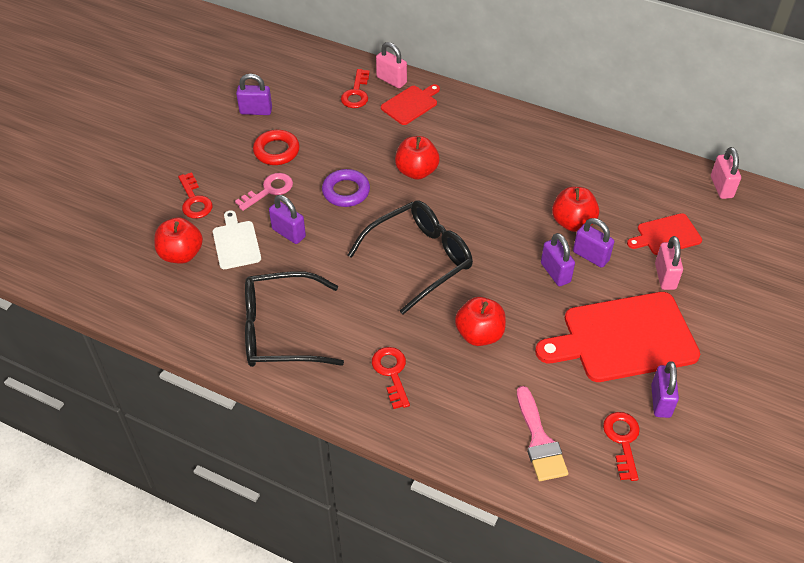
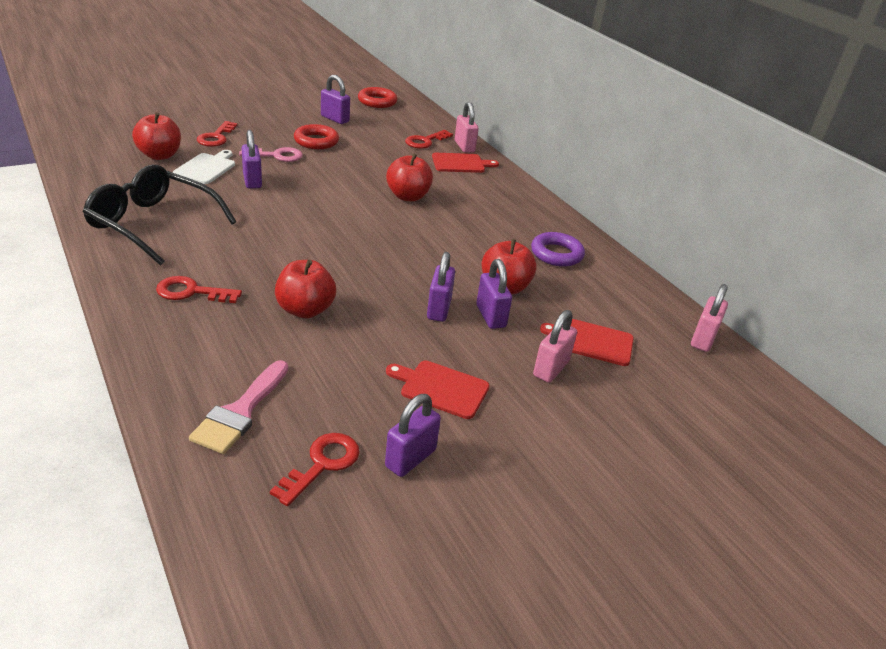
camera: 30 degrees right, 15 degrees down
purple ring [322,169,370,207] -> purple ring moved to [531,232,585,267]
black glasses [348,201,473,314] -> none
red key [372,347,410,409] -> red key turned 105 degrees counterclockwise [156,276,242,303]
red cutting board [535,292,700,382] -> red cutting board [386,361,490,419], size x0.51
none -> red ring [358,87,397,108]

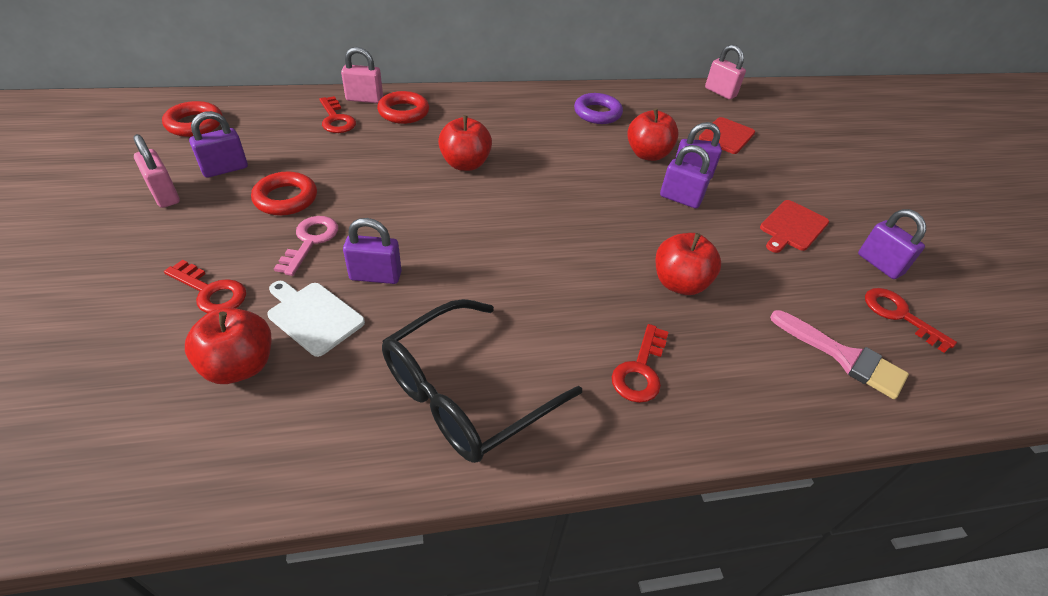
camera: 70 degrees left, 10 degrees up
red cutting board [432,153,499,173] -> red ring [377,91,429,124]
pink padlock [533,310,577,383] -> pink padlock moved to [133,134,180,208]

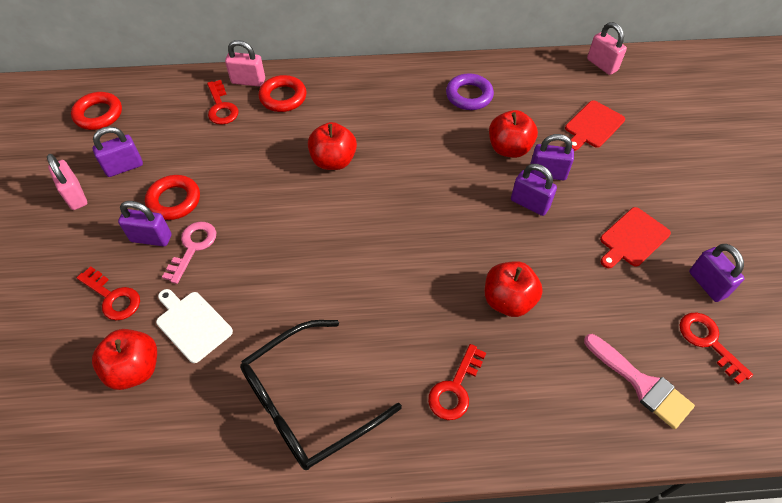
camera: 10 degrees right, 10 degrees up
purple padlock [343,218,402,284] -> purple padlock moved to [118,201,171,246]

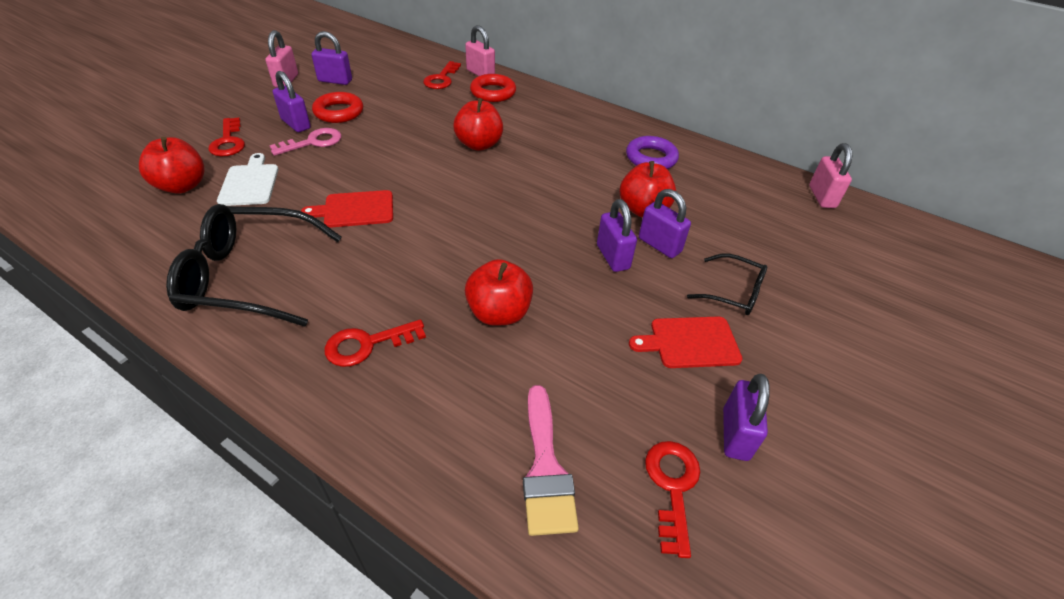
camera: 35 degrees right, 10 degrees down
red ring [71,92,122,130] -> none
red cutting board [565,100,625,151] -> red cutting board moved to [301,190,393,228]
none -> black glasses [687,254,767,315]

